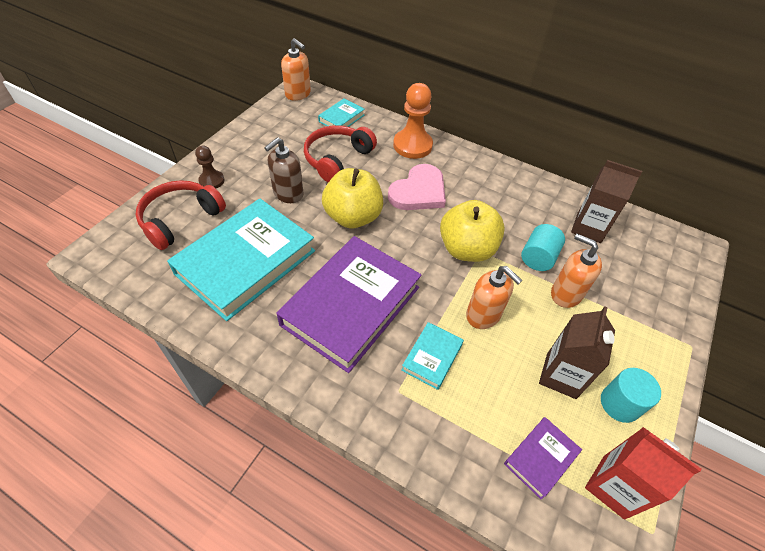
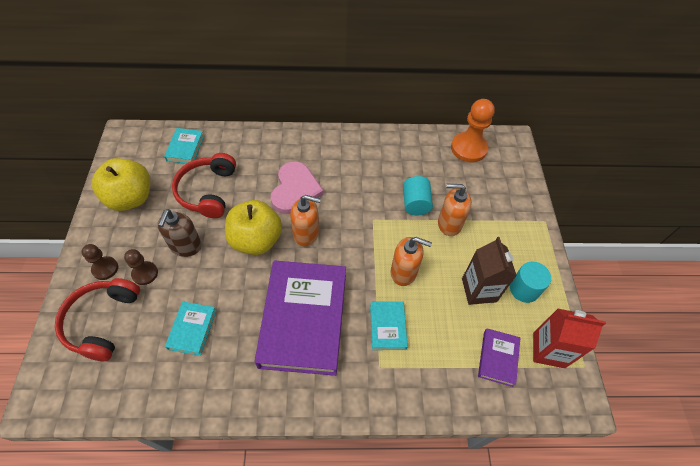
camera: 30 degrees left, 5 degrees up
turquoise book [167,199,315,321] -> turquoise book [165,301,216,356], size x0.44
orange soap dispenser [281,38,311,101] -> orange soap dispenser moved to [290,195,321,246]
orange pawn [393,83,433,159] -> orange pawn moved to [451,99,495,163]
yellow apple [440,200,505,262] -> yellow apple moved to [92,158,150,211]
brown carton [571,160,642,243] -> none
none -> brown pawn [124,249,158,285]

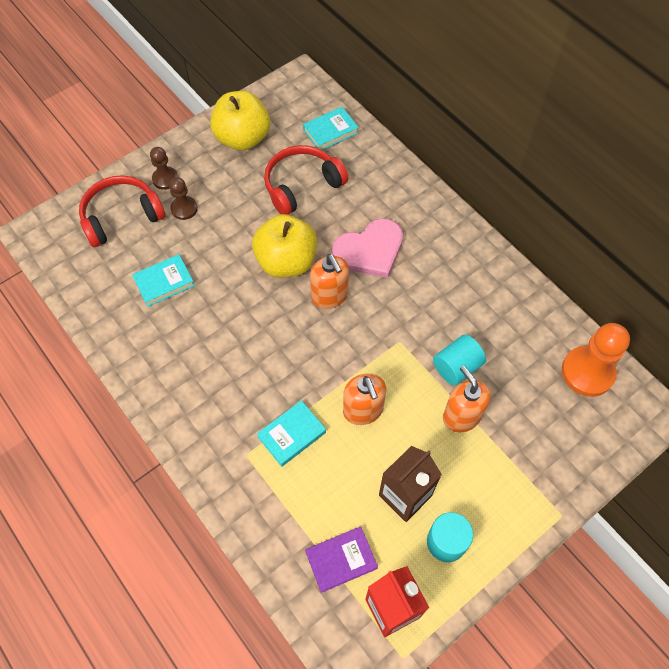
camera: 55 degrees right, 5 degrees up
brown soap dispenser [157,209,202,257] -> none
purple book [255,260,346,376] -> none

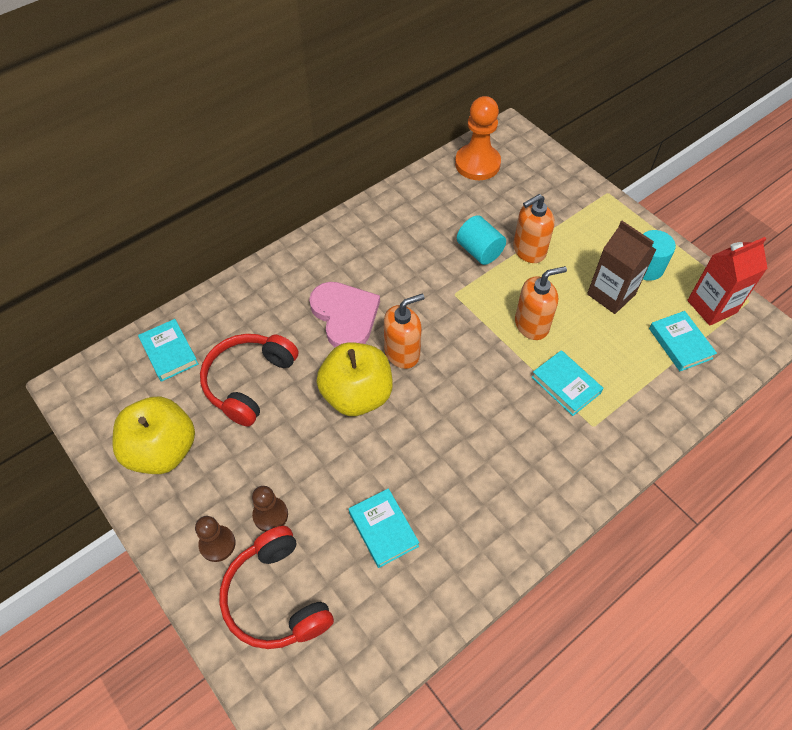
camera: 90 degrees left, 5 degrees down
red headphones [264,145,348,215] -> red headphones turned 60 degrees clockwise [200,334,298,427]
purple book [305,527,378,593] -> turquoise book [649,311,717,371]

